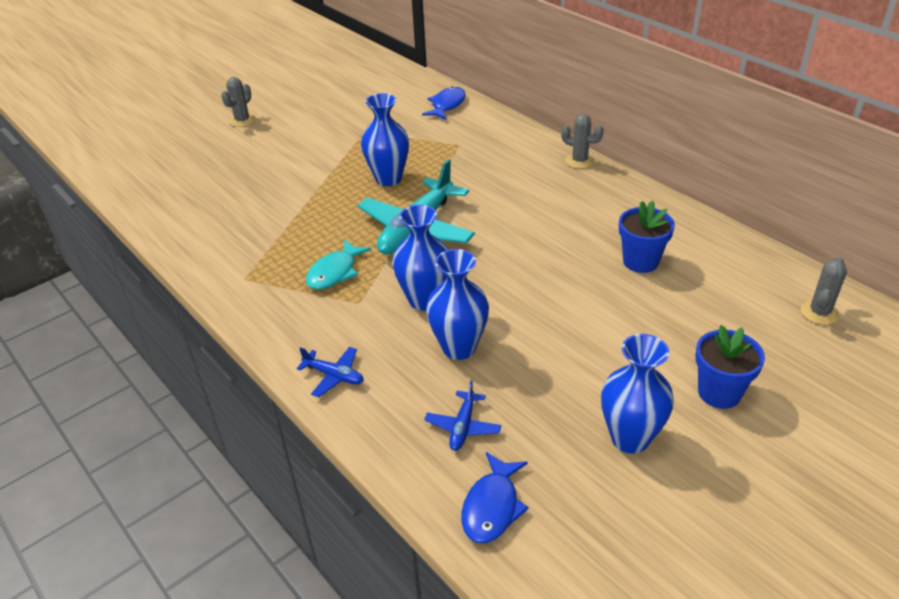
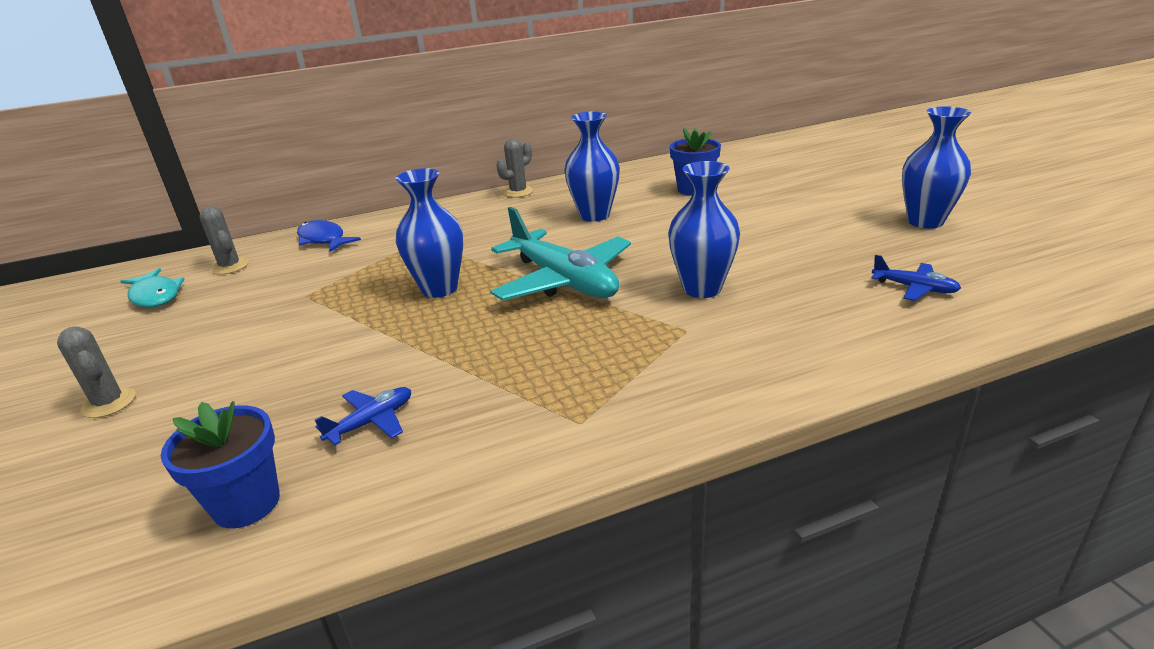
camera: 70 degrees left, 10 degrees down
blue plane [297,347,364,397] -> blue plane moved to [315,387,411,445]
turquoise fish [306,239,371,290] -> turquoise fish moved to [120,268,185,307]
blue vase [426,249,489,360] -> blue vase moved to [564,111,620,222]
blue fish [462,452,529,543] -> none
blue flower pot [695,325,765,409] -> blue flower pot moved to [161,401,280,528]
grey cactus [801,257,847,325] -> grey cactus moved to [200,206,249,275]

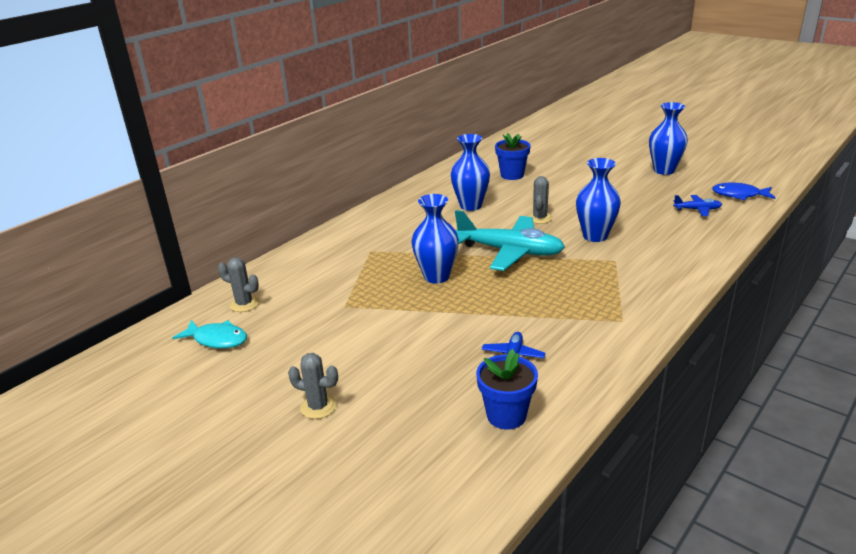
camera: 30 degrees left, 0 degrees up
blue fish [297,220,361,252] -> blue fish moved to [712,182,776,200]
grey cactus [496,138,533,197] -> grey cactus moved to [528,176,553,224]

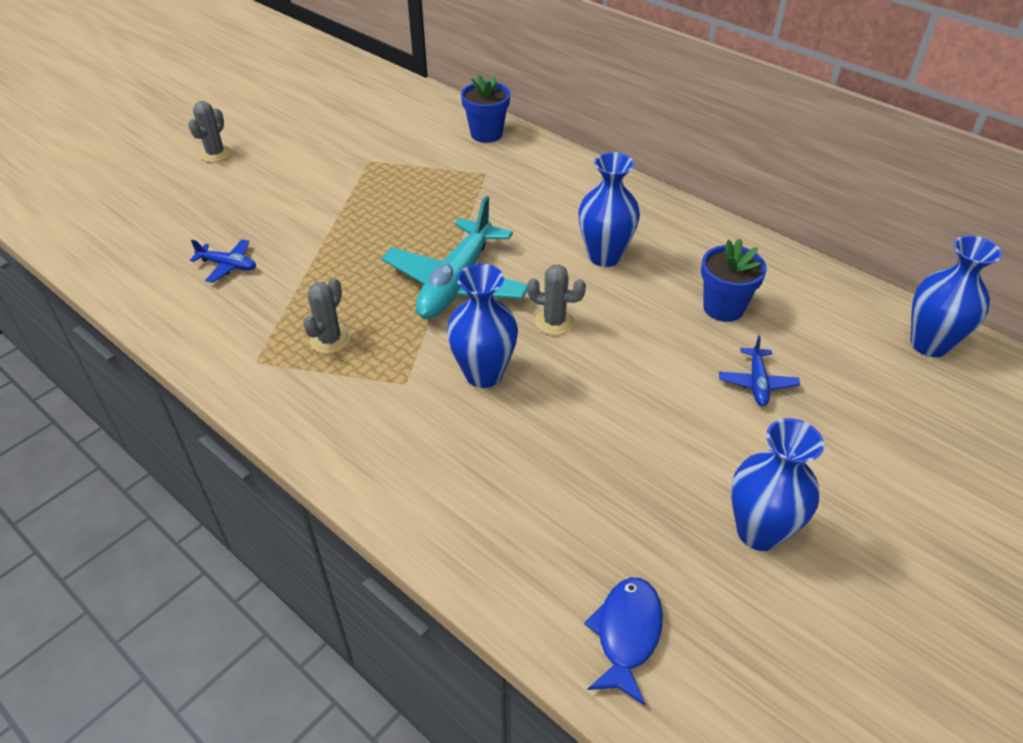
camera: 90 degrees right, 15 degrees up
turquoise fish [172,320,247,348] -> none
grey cactus [218,257,259,312] -> grey cactus moved to [303,278,350,354]
blue vase [412,194,459,284] -> blue vase moved to [910,235,1002,357]
blue flower pot [476,349,538,430] -> blue flower pot moved to [461,74,510,143]
blue plane [673,195,722,216] -> blue plane moved to [719,335,800,406]

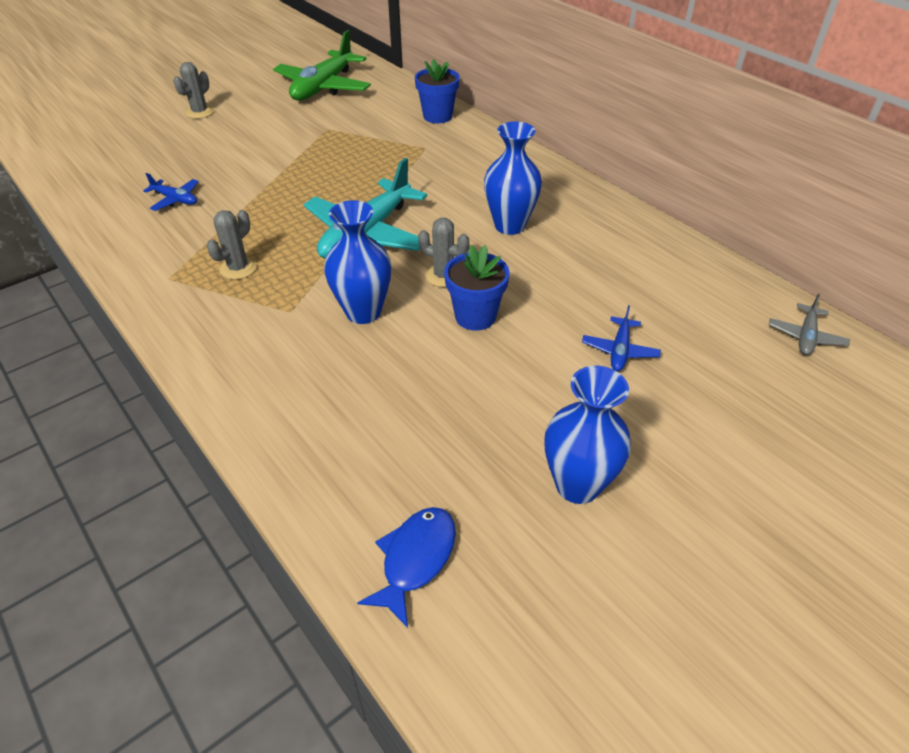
camera: 10 degrees right, 0 degrees up
blue flower pot [701,238,767,322] -> blue flower pot moved to [444,245,510,331]
blue vase [910,235,1002,357] -> grey plane [769,293,850,355]
none -> green plane [273,30,371,101]

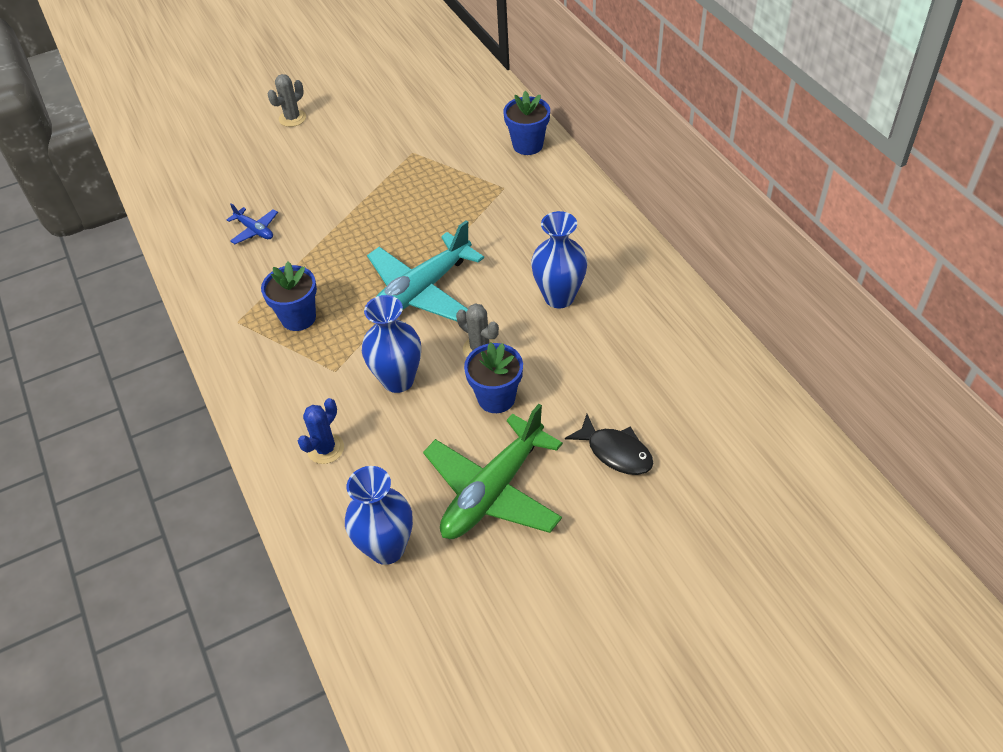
camera: 15 degrees right, 5 degrees up
grey cactus [206,210,257,279] -> blue flower pot [261,261,317,331]
green plane [273,30,371,101] -> green plane moved to [423,404,563,539]
blue fish [357,507,456,628] -> none
blue vase [545,365,631,504] -> blue vase moved to [345,466,413,565]
blue plane [582,305,661,371] -> black fish [565,414,653,475]
grey plane [769,293,850,355] -> none
none -> blue cactus [298,398,344,464]

